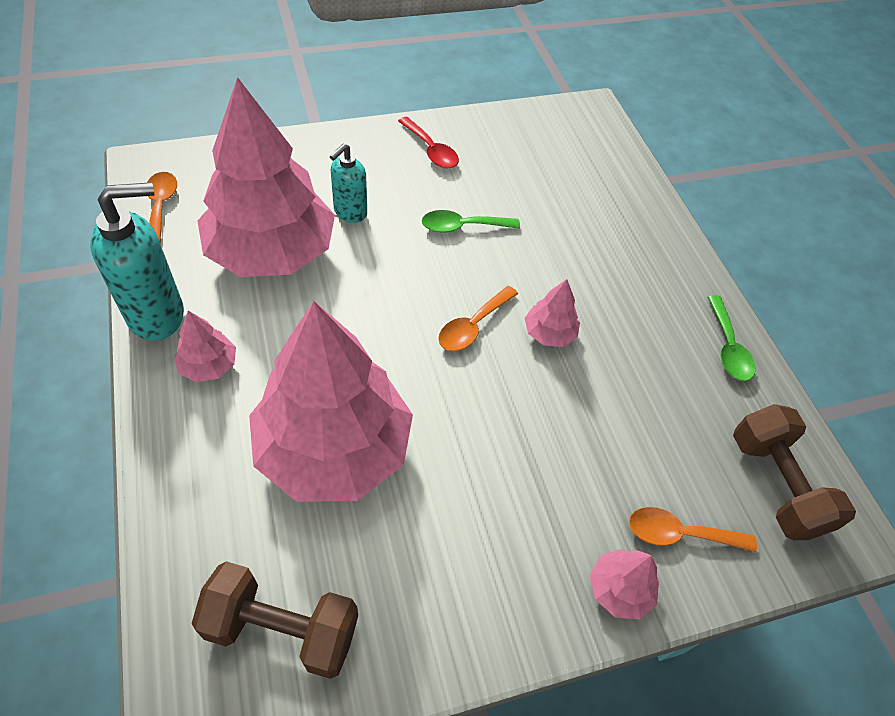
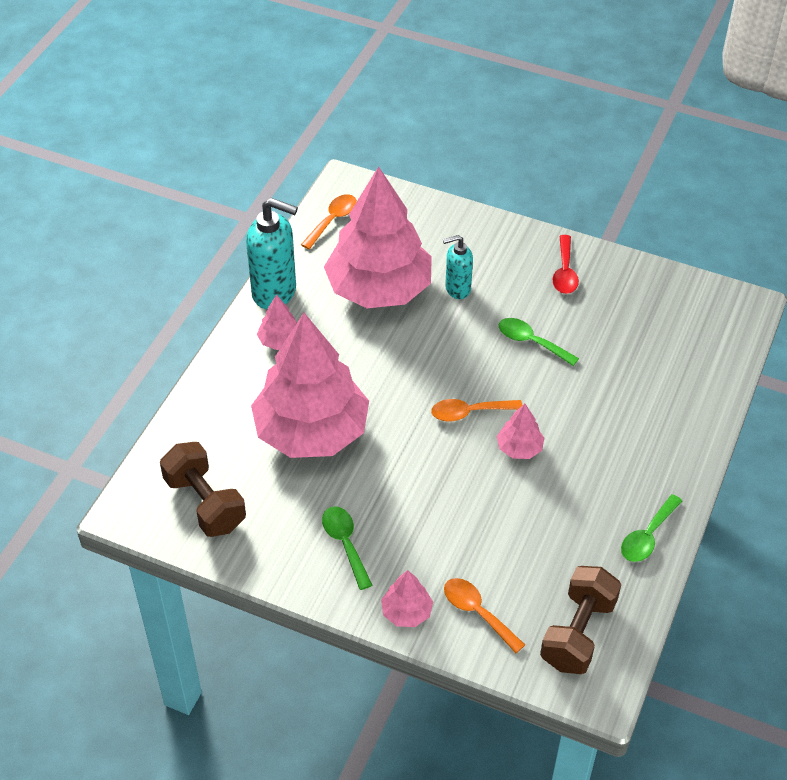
camera: 45 degrees right, 5 degrees down
none -> green spoon [322,506,373,590]

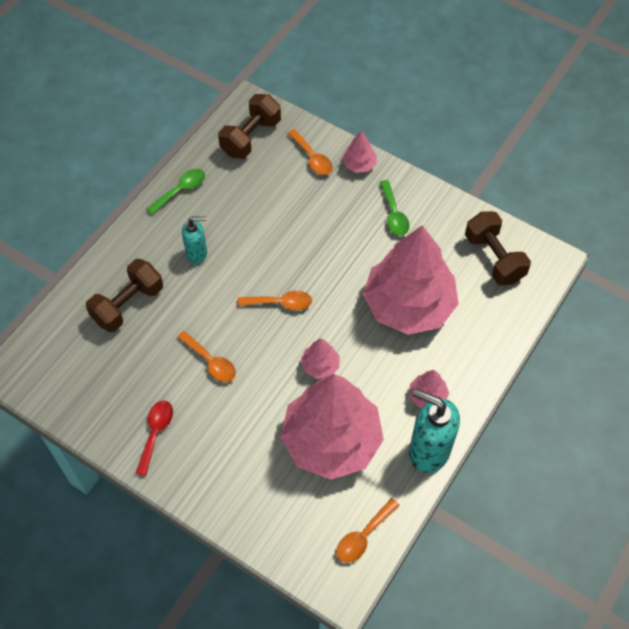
camera: 170 degrees left, 10 degrees up
turquoise soap dispenser [443,235,473,299] -> turquoise soap dispenser moved to [182,216,207,264]
pink tree [497,404,544,459] -> pink tree moved to [301,338,339,379]
green spoon [499,318,579,366] -> orange spoon [177,331,236,382]
none -> brown dumbbell [86,259,163,332]

